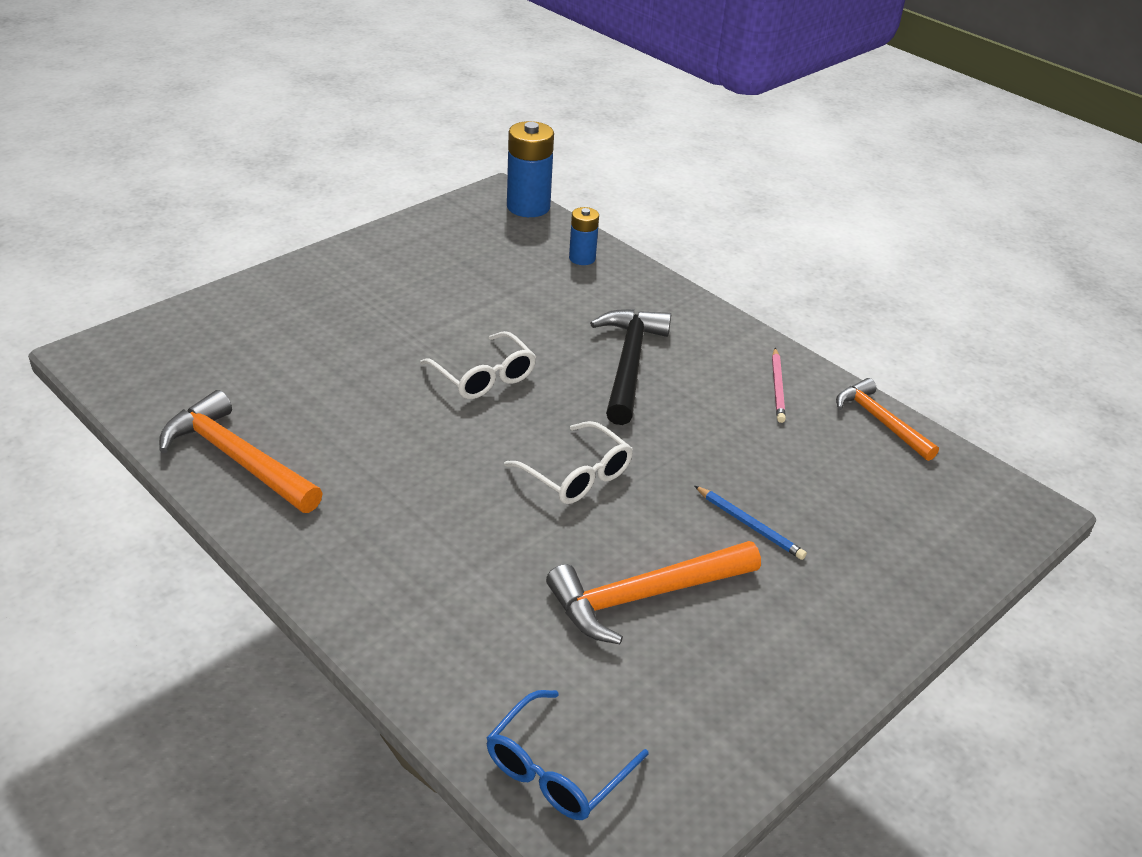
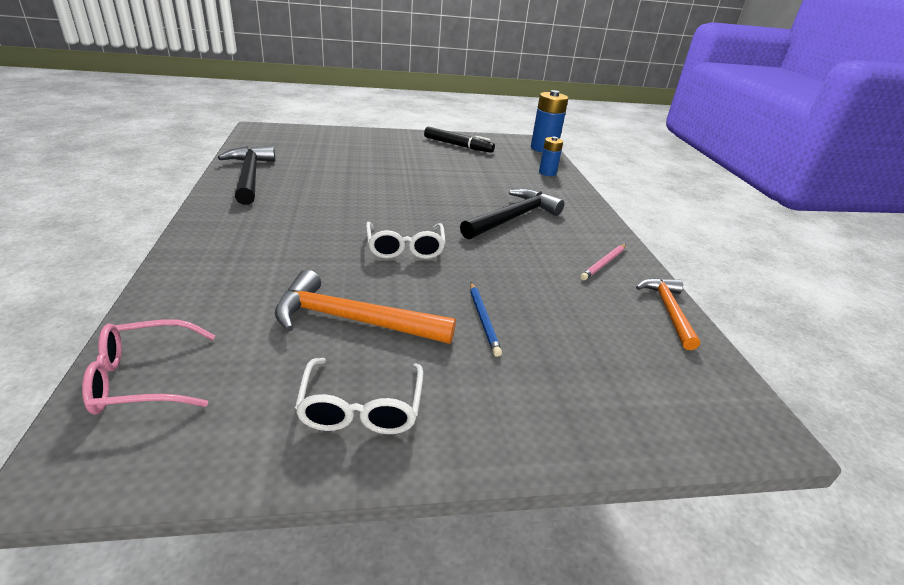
camera: 35 degrees right, 5 degrees down
orange hammer [159,390,323,513] -> black hammer [218,145,275,205]
white glasses [420,331,536,399] -> white glasses moved to [295,358,423,434]
blue glasses [487,690,649,820] -> pink glasses [82,319,216,415]
none -> black marker [424,127,495,153]

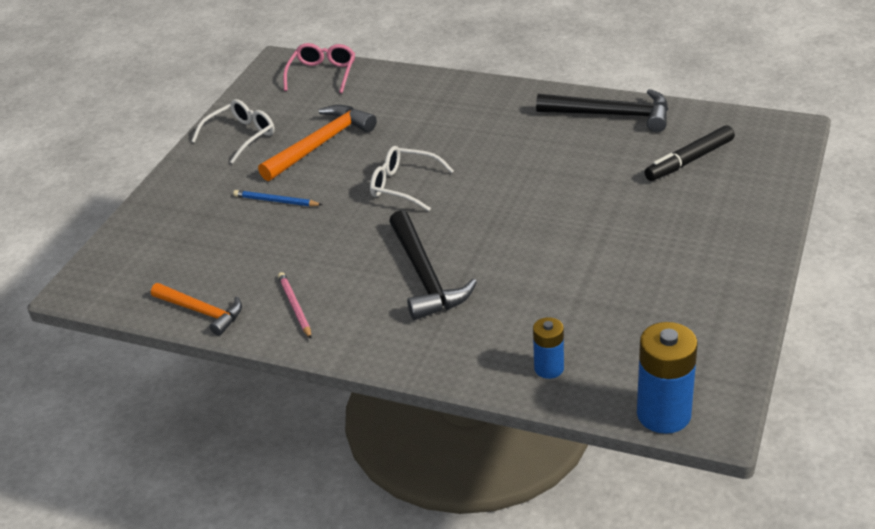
camera: 125 degrees right, 5 degrees up
white glasses [295,358,423,434] -> white glasses turned 105 degrees clockwise [192,99,275,164]
black marker [424,127,495,153] -> black marker moved to [644,125,735,181]

